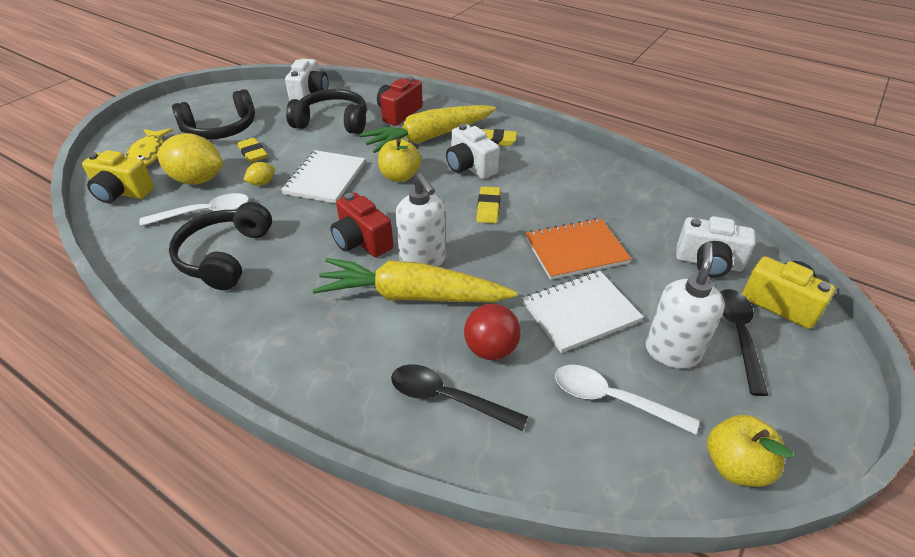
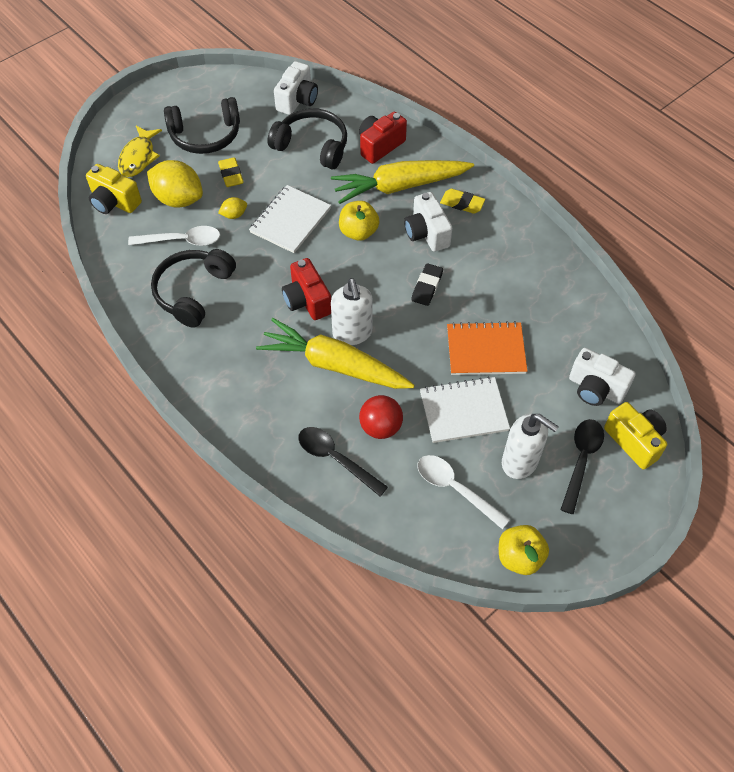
camera: 15 degrees right, 15 degrees up
yellow eraser [476,186,501,224] -> black eraser [411,263,443,306]
white soap dispenser [646,242,725,369] -> white soap dispenser turned 90 degrees clockwise [502,414,559,479]

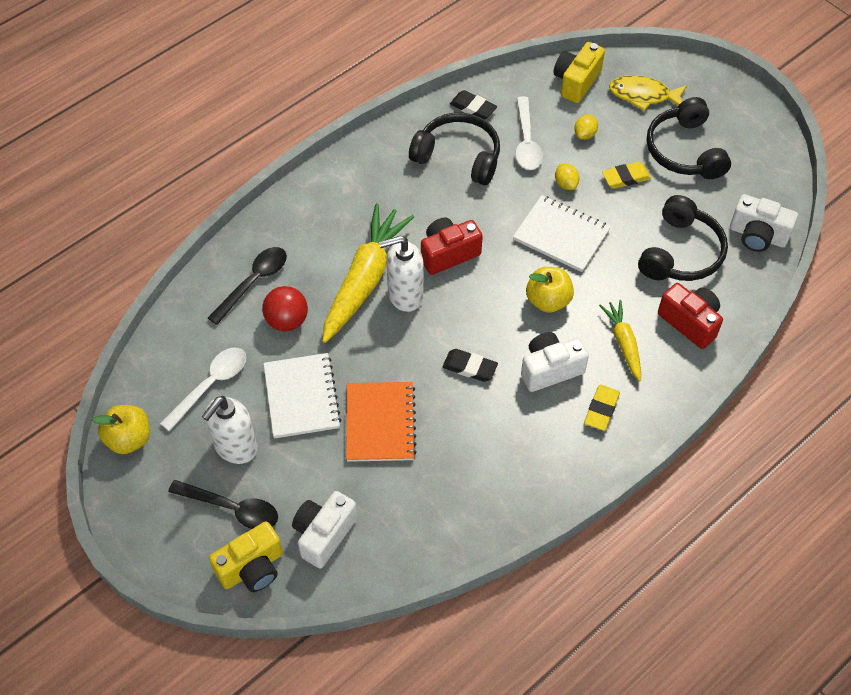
camera: 90 degrees right, 0 degrees up
yellow lemon [147,160,203,208] -> yellow lemon [574,114,598,140], size x0.46
yellow carrot [331,160,474,204] -> yellow carrot [599,300,641,381], size x0.53
none -> black eraser [450,90,497,120]

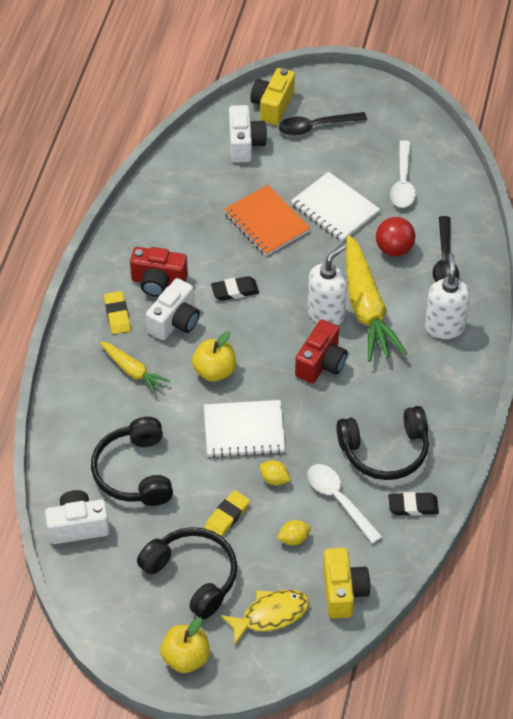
camera: 145 degrees right, 5 degrees down
yellow apple [93,405,150,454] -> yellow apple moved to [160,618,210,673]
white soap dispenser [202,396,258,464] -> white soap dispenser moved to [425,254,470,339]
yellow lemon [574,114,598,140] -> yellow lemon turned 75 degrees clockwise [277,520,311,545]
red camera [658,283,723,349] -> red camera moved to [130,247,188,297]

